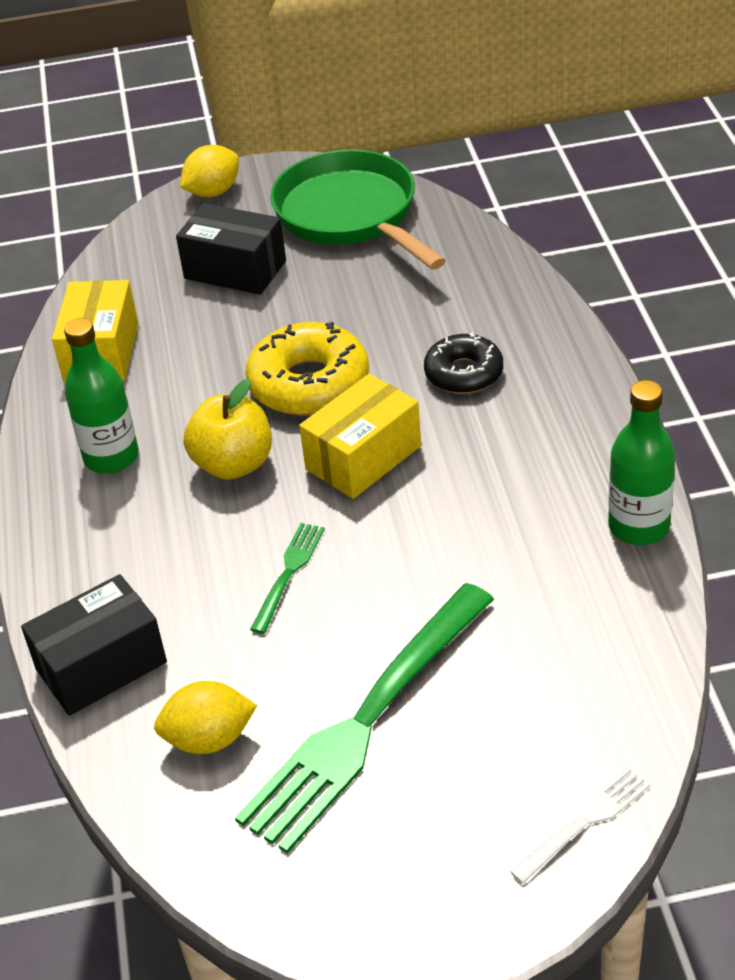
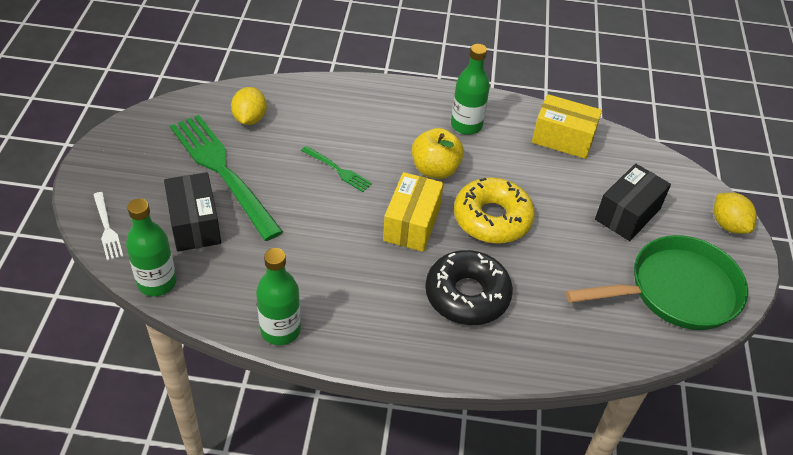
camera: 100 degrees right, 5 degrees up
black box [21,574,167,716] -> black box moved to [164,172,221,252]
yellow box [299,374,421,499] -> yellow box turned 45 degrees clockwise [383,172,444,252]
black donut [424,332,503,394] -> black donut [425,250,513,325], size x1.55
none -> green bottle [126,199,177,296]

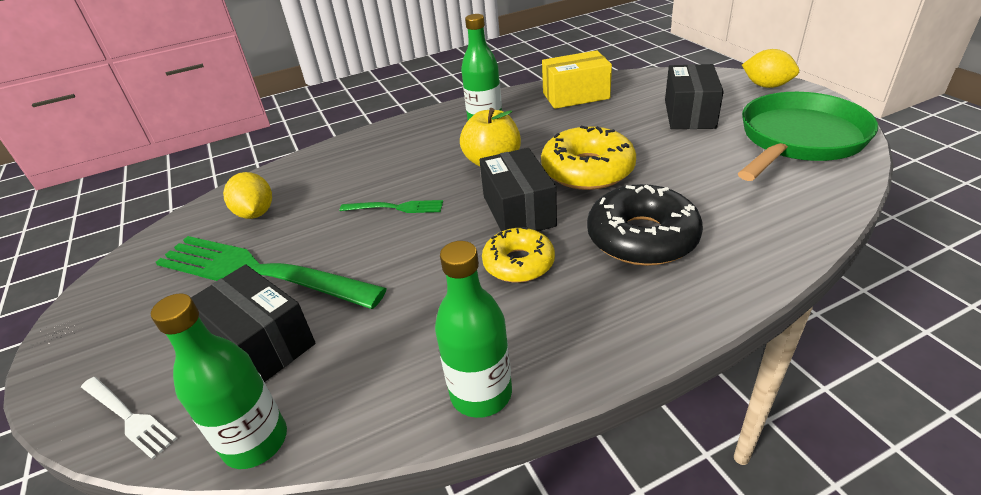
camera: 25 degrees left, 10 degrees down
yellow box [383,172,444,252] -> black box [480,148,557,231]
none -> yellow donut [482,227,555,283]

